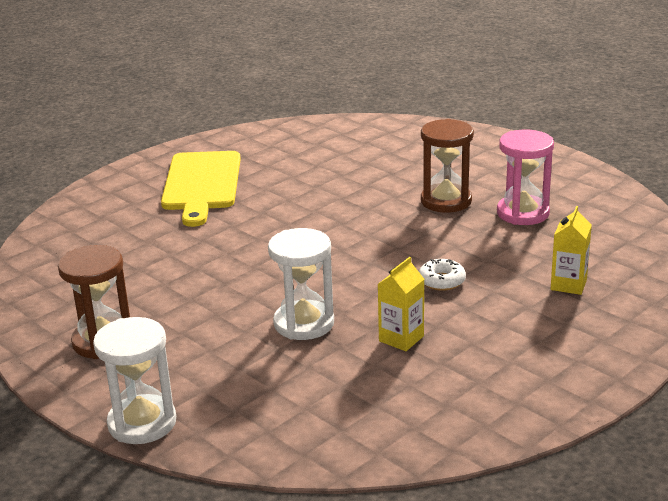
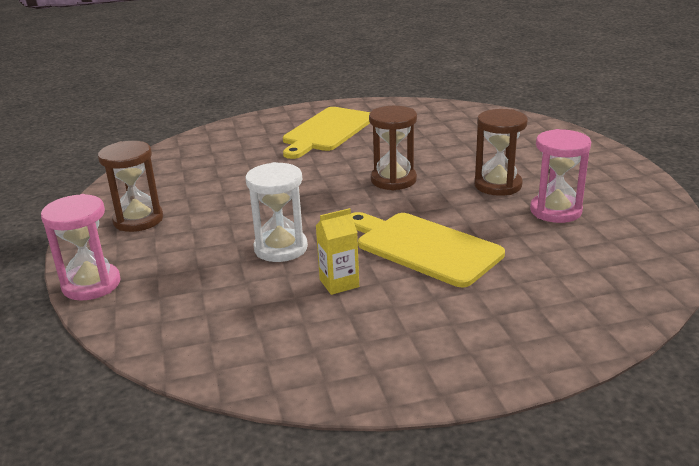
camera: 30 degrees right, 0 degrees up
white hourglass [93,317,176,444] -> pink hourglass [41,194,121,300]
white donut [419,259,466,291] -> yellow cutting board [351,212,505,287]
yellow carton [551,206,592,295] -> none
none -> brown hourglass [369,106,417,191]

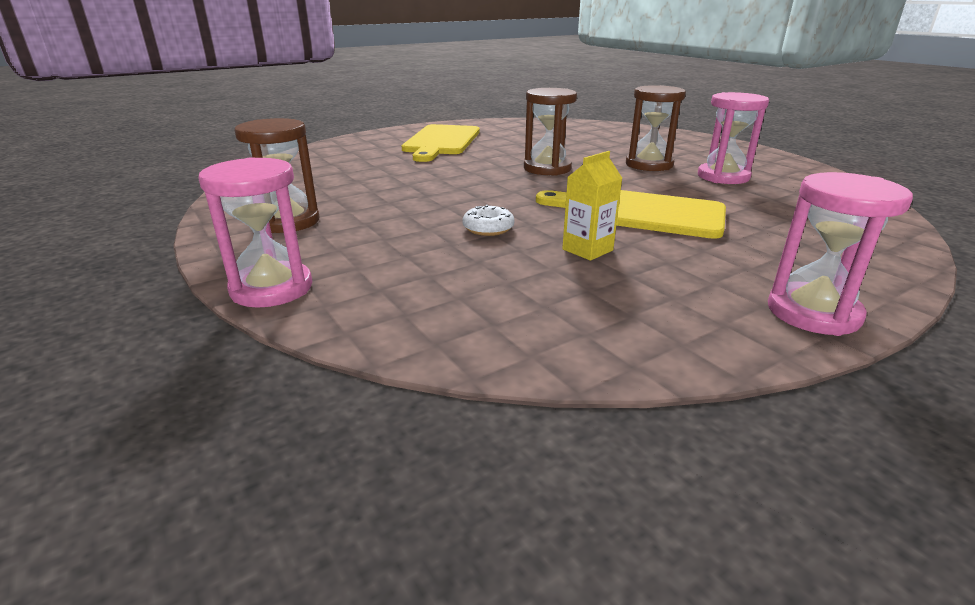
camera: 20 degrees left, 0 degrees up
white hourglass [245,162,308,262] -> white donut [462,205,515,236]
none -> pink hourglass [768,172,913,336]

